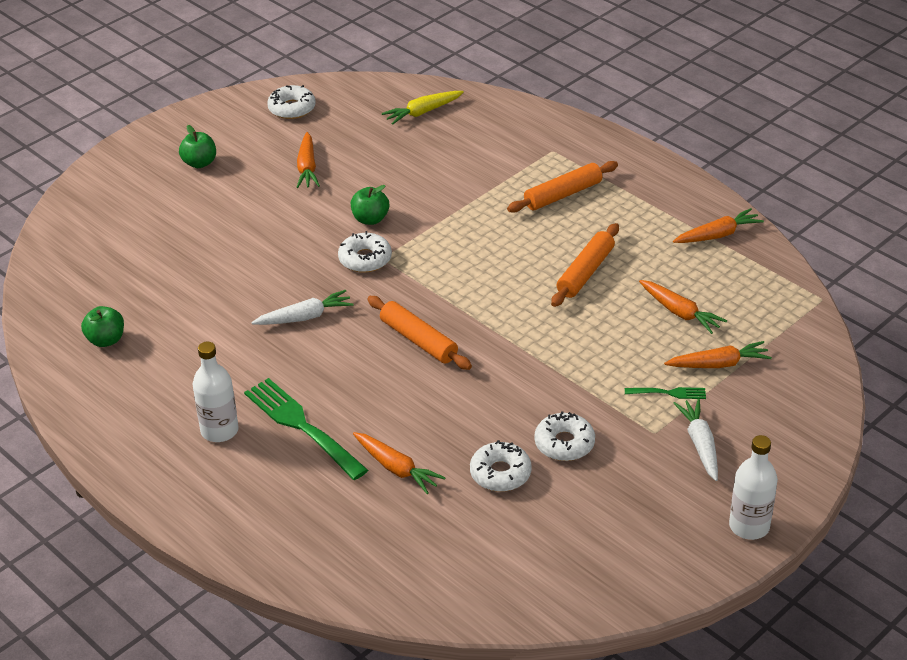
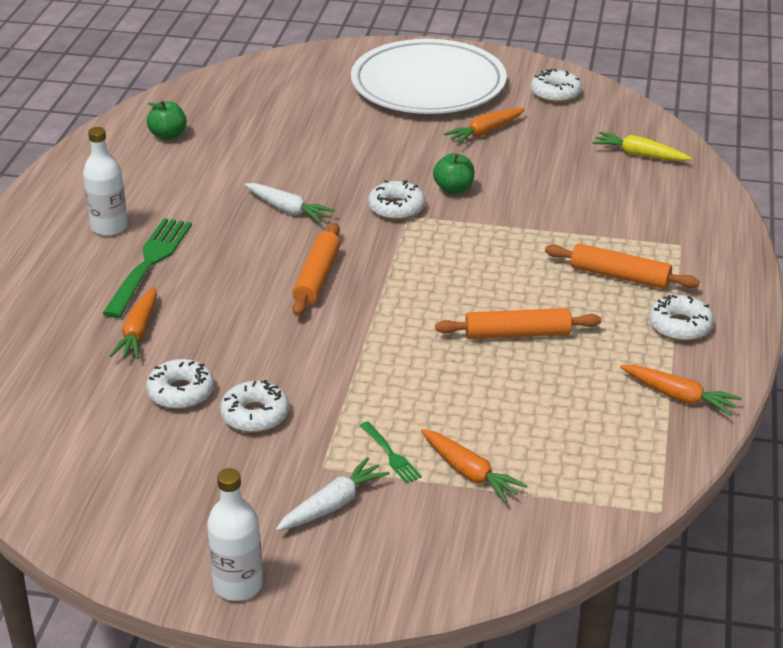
camera: 55 degrees right, 5 degrees down
green apple [179,125,216,168] -> white plate [351,39,507,114]
orange carrot [639,280,727,334] -> none
none -> white donut [649,295,714,341]

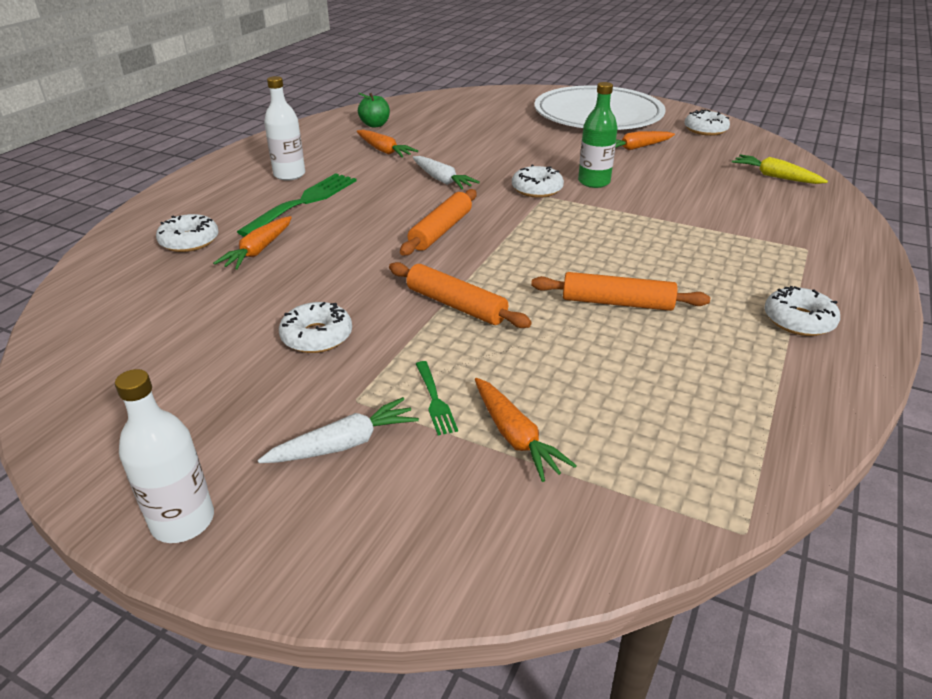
camera: 15 degrees right, 0 degrees up
white donut [146,359,214,409] -> white donut moved to [156,214,219,252]
green apple [433,153,475,194] -> green bottle [578,82,618,188]
orange rolling pin [545,243,700,289] -> orange rolling pin moved to [389,262,532,328]
orange carrot [620,365,742,416] -> orange carrot moved to [357,130,418,157]

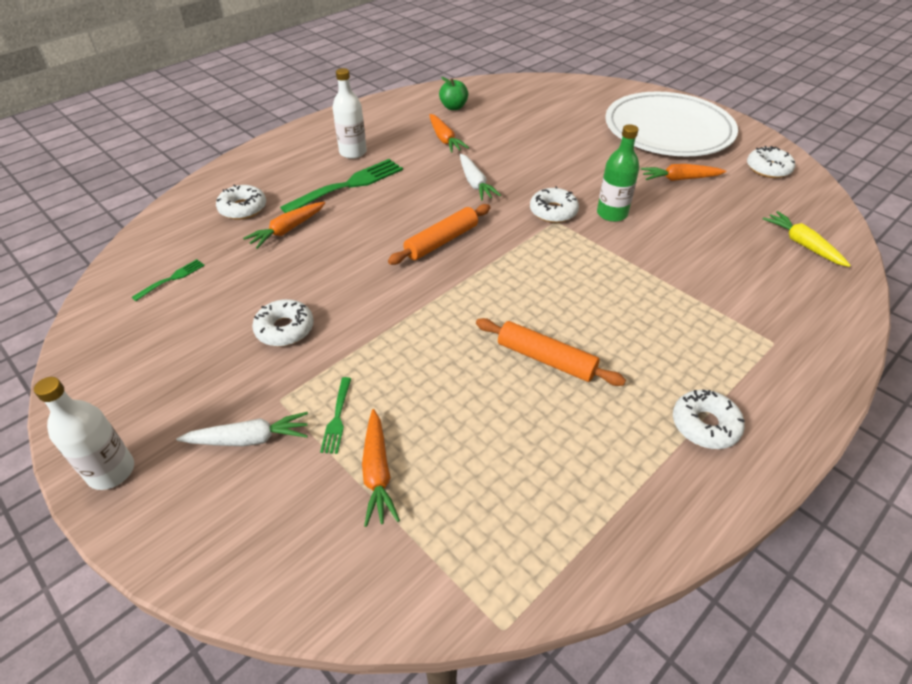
camera: 20 degrees right, 10 degrees up
orange rolling pin [389,262,532,328] -> none
none -> green fork [132,259,205,301]

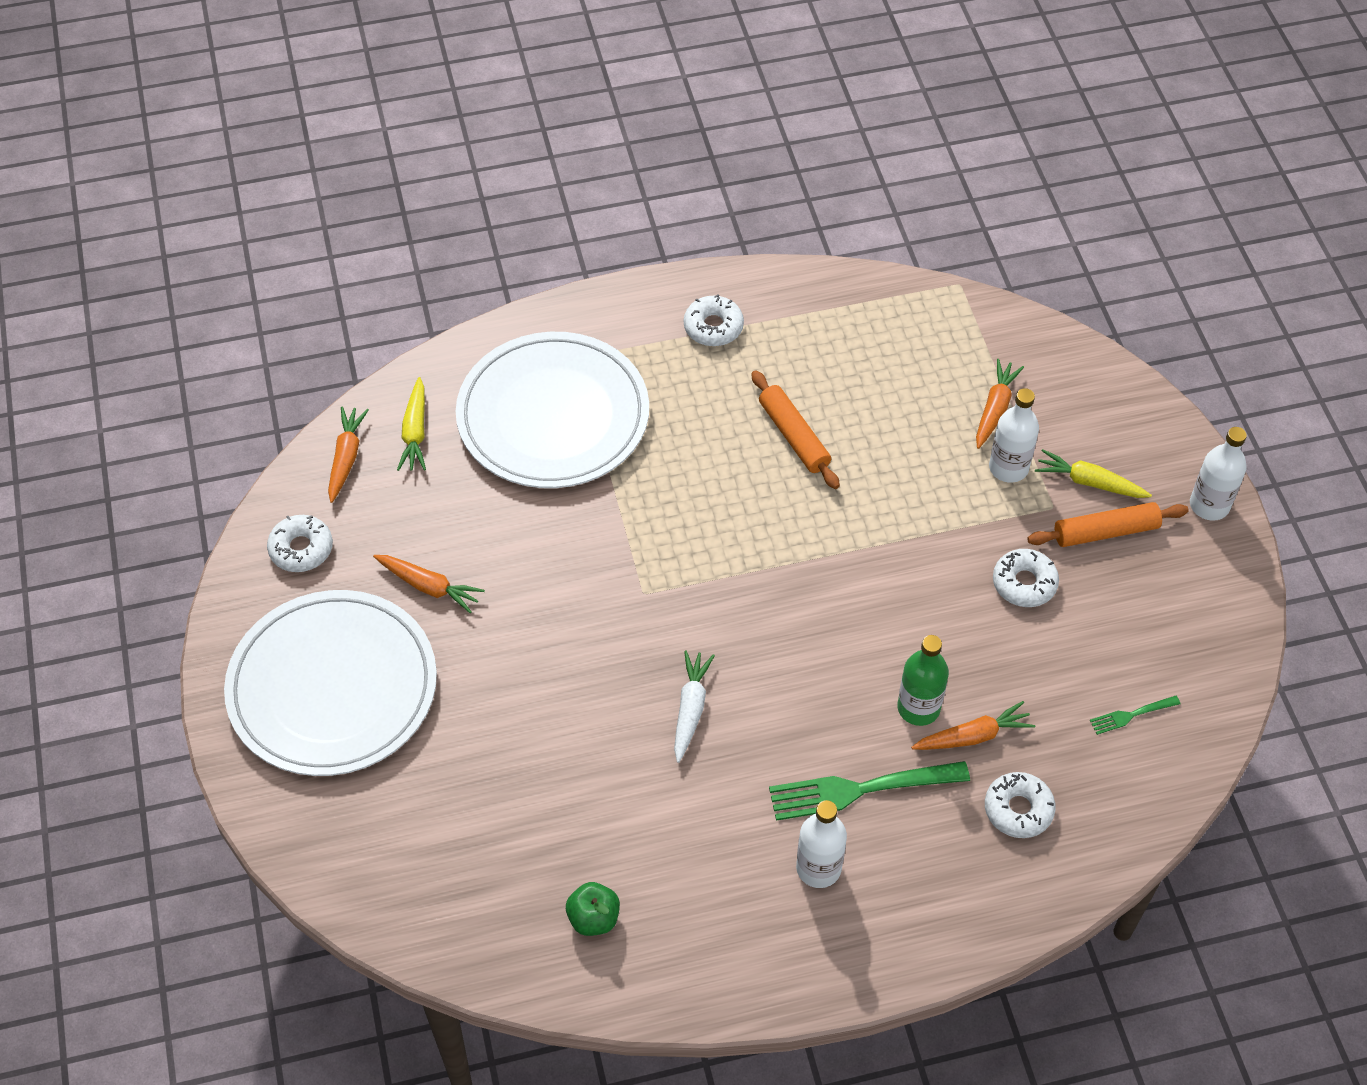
camera: 150 degrees left, 10 degrees up
white carrot [176,412,308,446] -> yellow carrot [1035,449,1152,498]
green fork [320,377,351,454] -> white bottle [989,388,1039,483]
orange rolling pin [388,204,491,265] -> orange rolling pin moved to [1027,502,1189,547]
orange carrot [429,114,469,153] -> orange carrot moved to [328,407,369,503]
white donut [530,186,579,223] -> none
green bottle [597,124,639,222] -> green bottle moved to [897,635,949,726]
none -> white plate [456,332,649,488]

